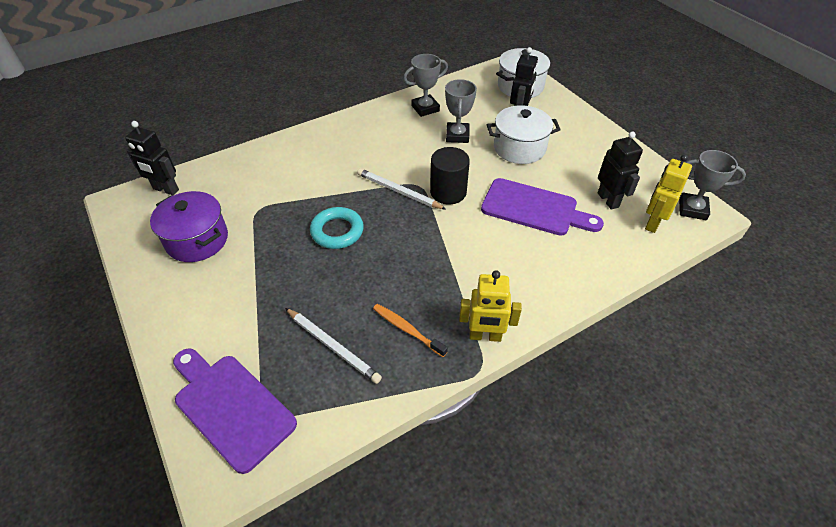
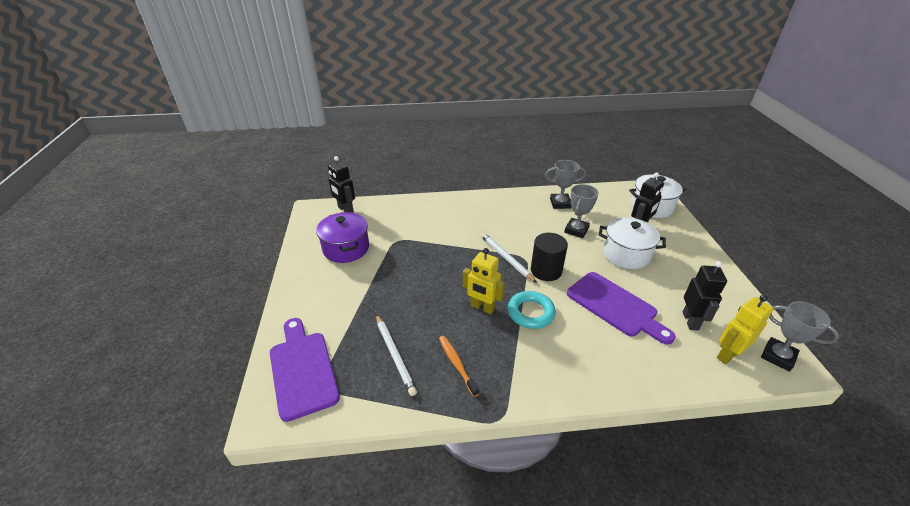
camera: 25 degrees right, 10 degrees down
turquoise ring [310,207,364,249] -> turquoise ring moved to [508,291,556,329]
yellow robot [459,270,522,342] -> yellow robot moved to [463,248,505,314]

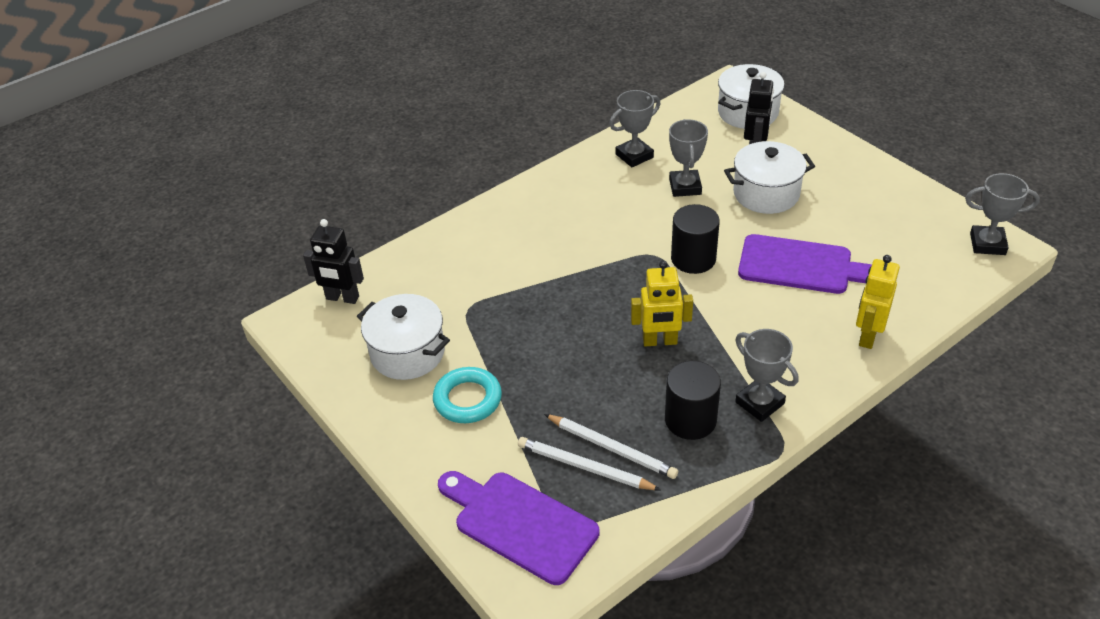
camera: 30 degrees left, 5 degrees up
purple pot [316,212,369,263] -> white pot [357,294,450,380]
orange toothbrush [439,336,479,397] -> black cylinder [665,361,721,440]
white pencil [481,233,537,283] -> white pencil moved to [518,437,661,490]
turquoise ring [508,291,556,329] -> turquoise ring moved to [433,367,502,423]
black robot [683,261,727,330] -> none
yellow robot [717,295,773,364] -> yellow robot moved to [856,255,900,349]
none -> grey trophy [735,329,798,422]

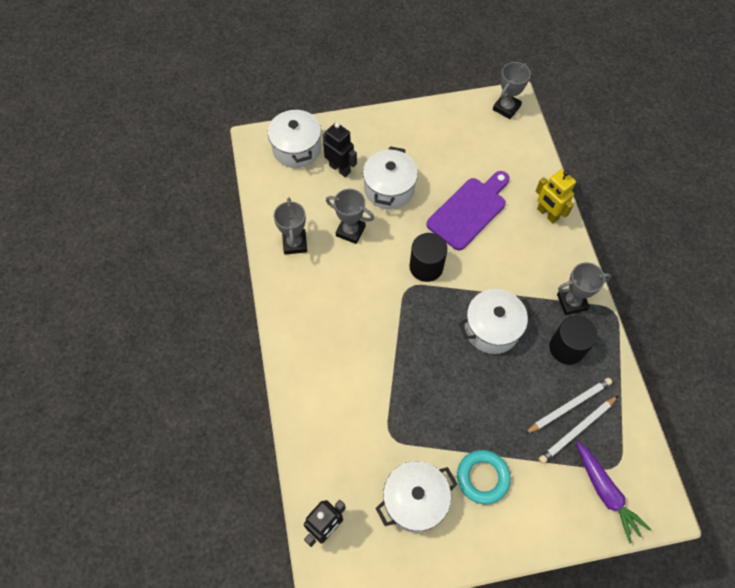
camera: 65 degrees left, 20 degrees up
purple cutting board [438,471,600,585] -> purple carrot [576,442,651,544]
yellow robot [631,261,693,346] -> white pot [458,289,534,354]

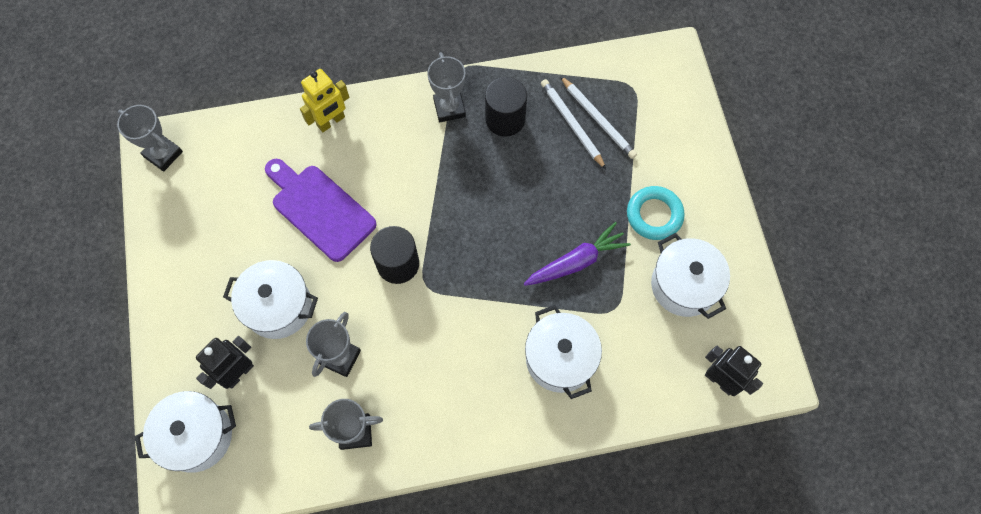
camera: 90 degrees left, 5 degrees up
white pot [458,289,534,354] -> white pot moved to [525,305,602,399]
purple carrot [576,442,651,544] -> purple carrot moved to [524,222,631,286]

